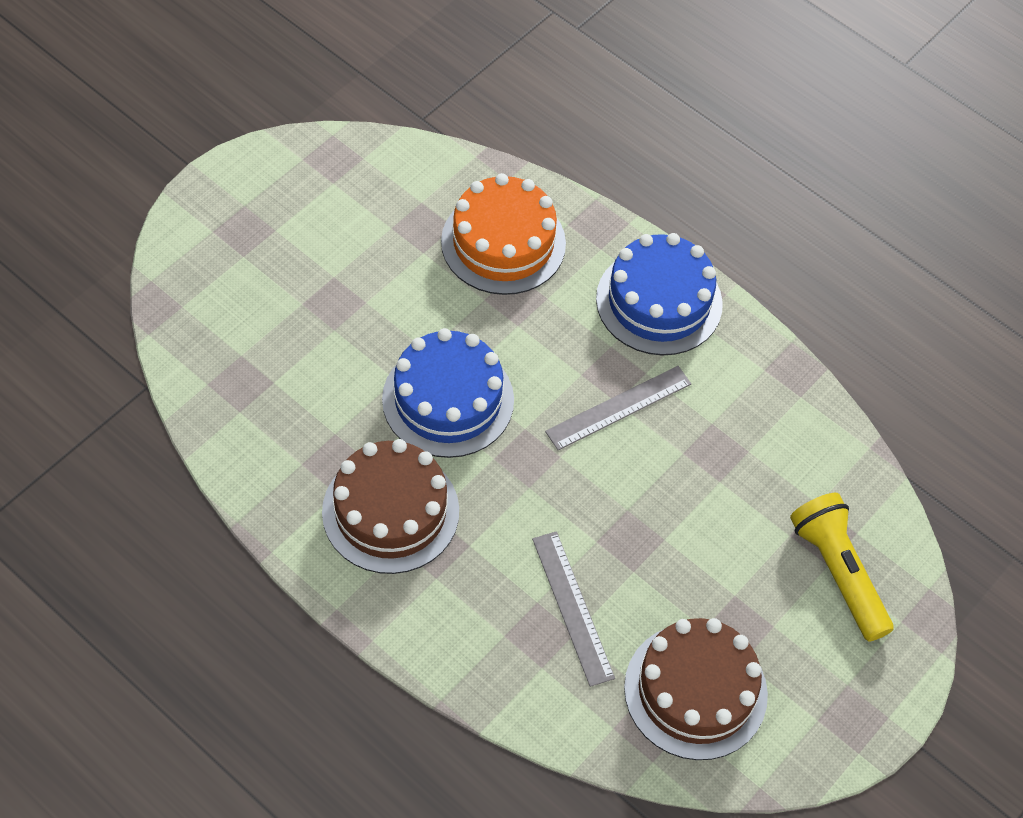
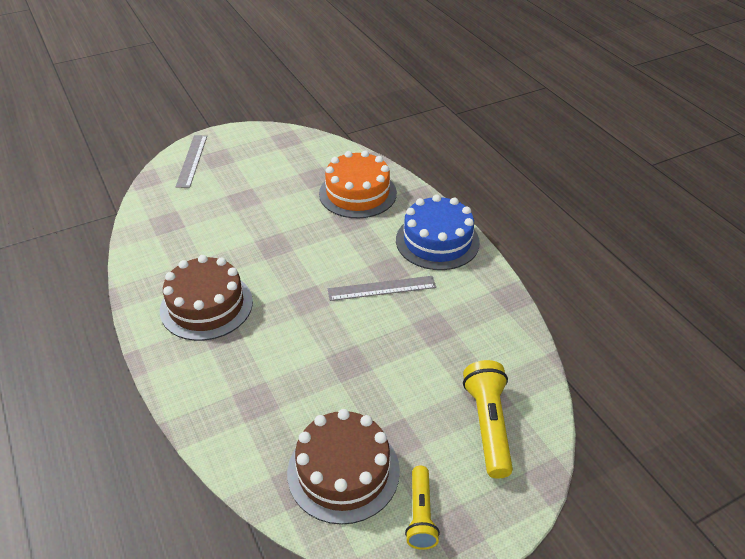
camera: 25 degrees right, 15 degrees down
blue cake [382,328,514,458] -> none
grey ruler [532,531,615,687] -> grey ruler moved to [176,135,207,188]
none -> yellow flashlight [405,466,440,550]

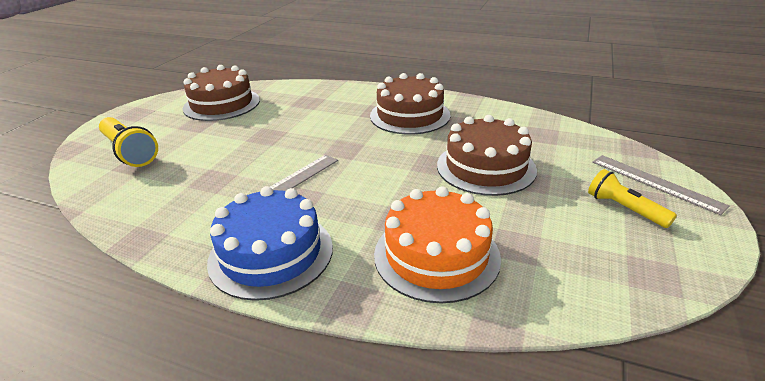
camera: 140 degrees right, 10 degrees down
yellow flashlight [405,466,440,550] -> yellow flashlight moved to [588,169,677,228]
none -> brown cake [437,115,537,196]

